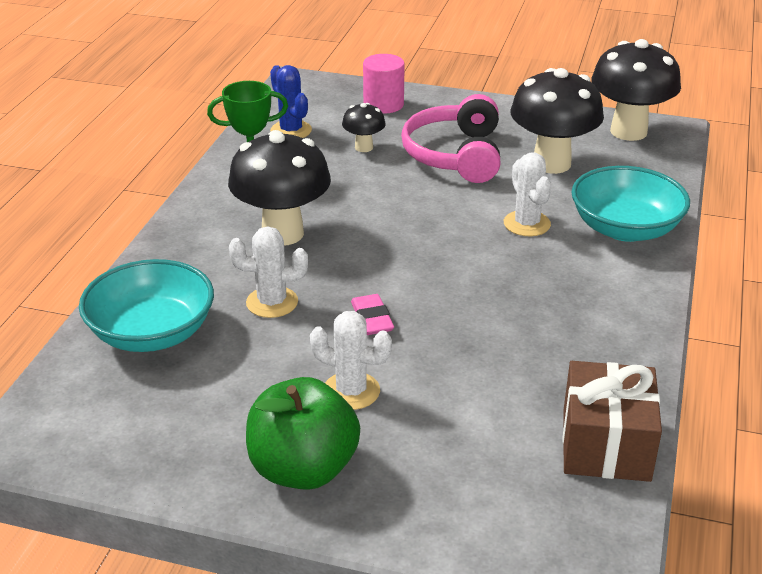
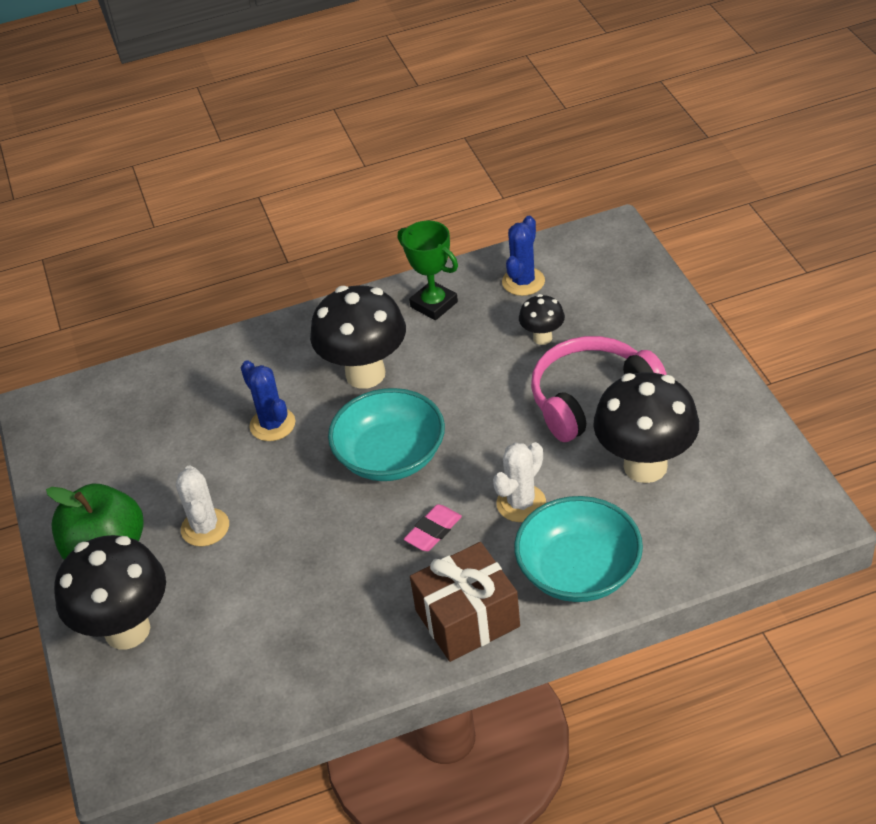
camera: 60 degrees right, 10 degrees up
turquoise bowl [79,259,214,352] -> turquoise bowl moved to [328,388,445,481]
white cactus [229,226,308,318] -> blue cactus [241,360,295,441]
pink eraser [351,294,394,335] -> pink eraser moved to [404,504,462,551]
pink cylinder [363,54,405,114] -> none
brown gift [563,361,662,482] -> brown gift moved to [410,542,520,662]
black mushroom [591,39,681,141] -> black mushroom moved to [54,535,166,650]

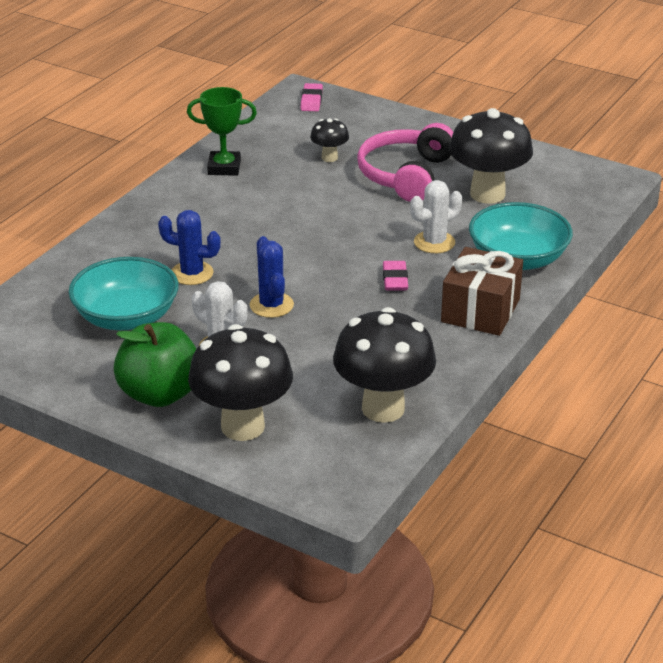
camera: 45 degrees left, 10 degrees down
black mushroom [310,285,406,389] -> black mushroom moved to [333,307,436,423]
turquoise bowl [328,388,445,481] -> turquoise bowl moved to [68,257,179,330]
white cactus [493,442,546,522] -> white cactus turned 60 degrees clockwise [410,180,462,253]
blue cactus [502,216,545,296] -> blue cactus moved to [250,236,294,318]
none -> pink eraser [300,83,323,111]

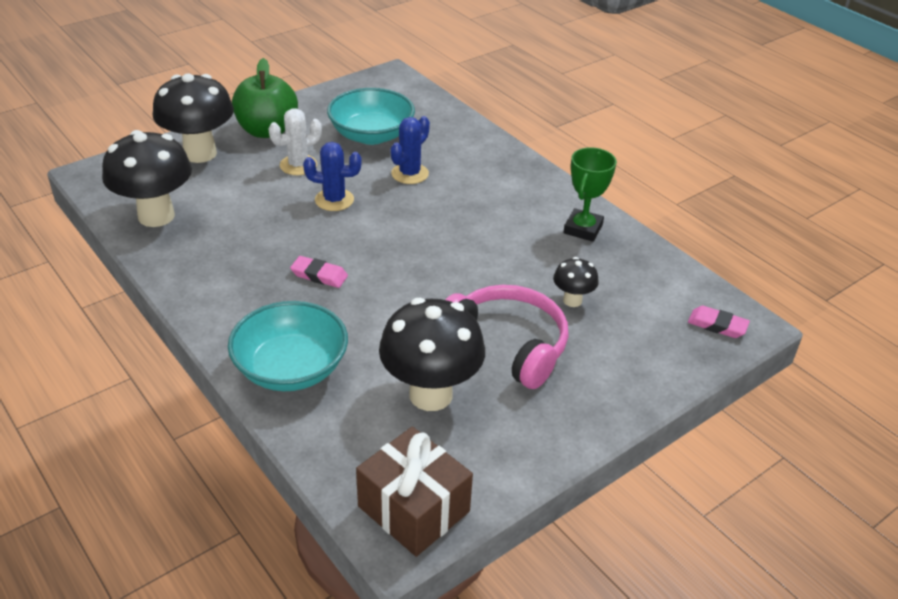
camera: 110 degrees right, 5 degrees up
white cactus [410,180,462,253] -> none
brown gift [441,247,523,336] -> brown gift moved to [356,427,473,557]

